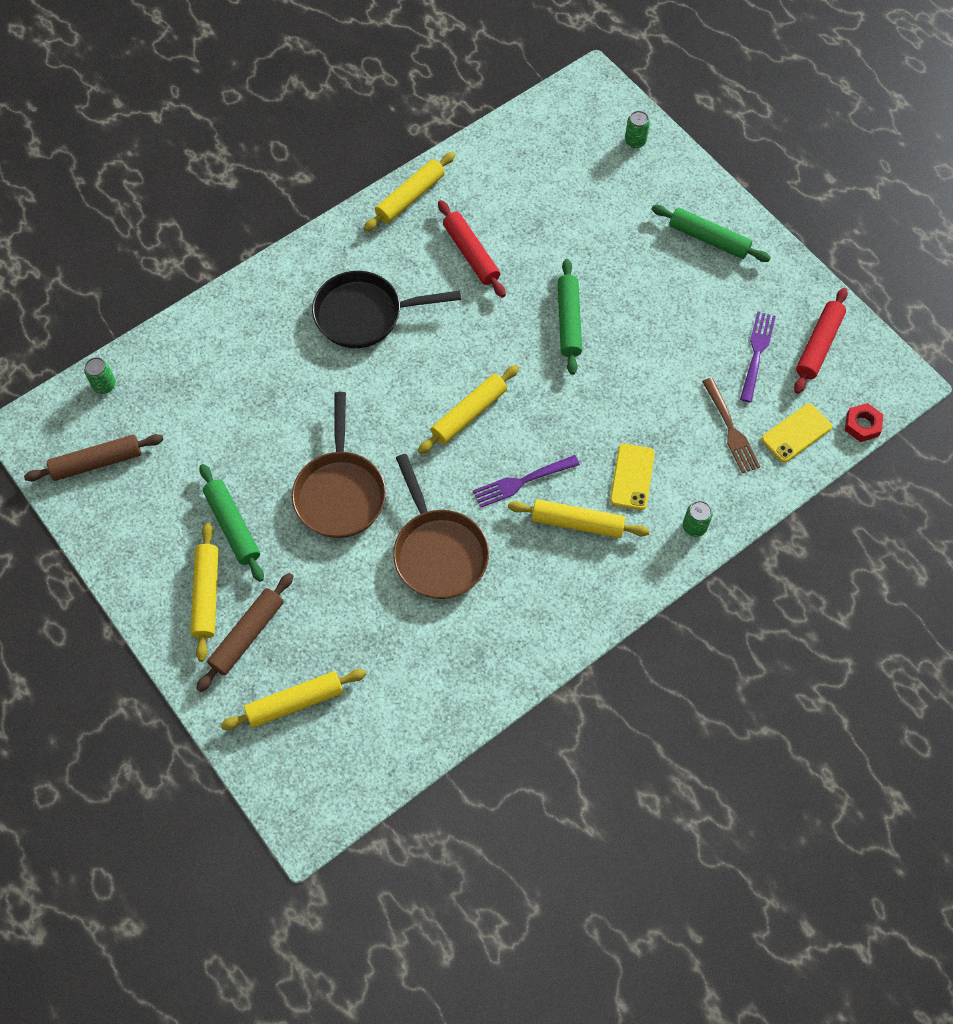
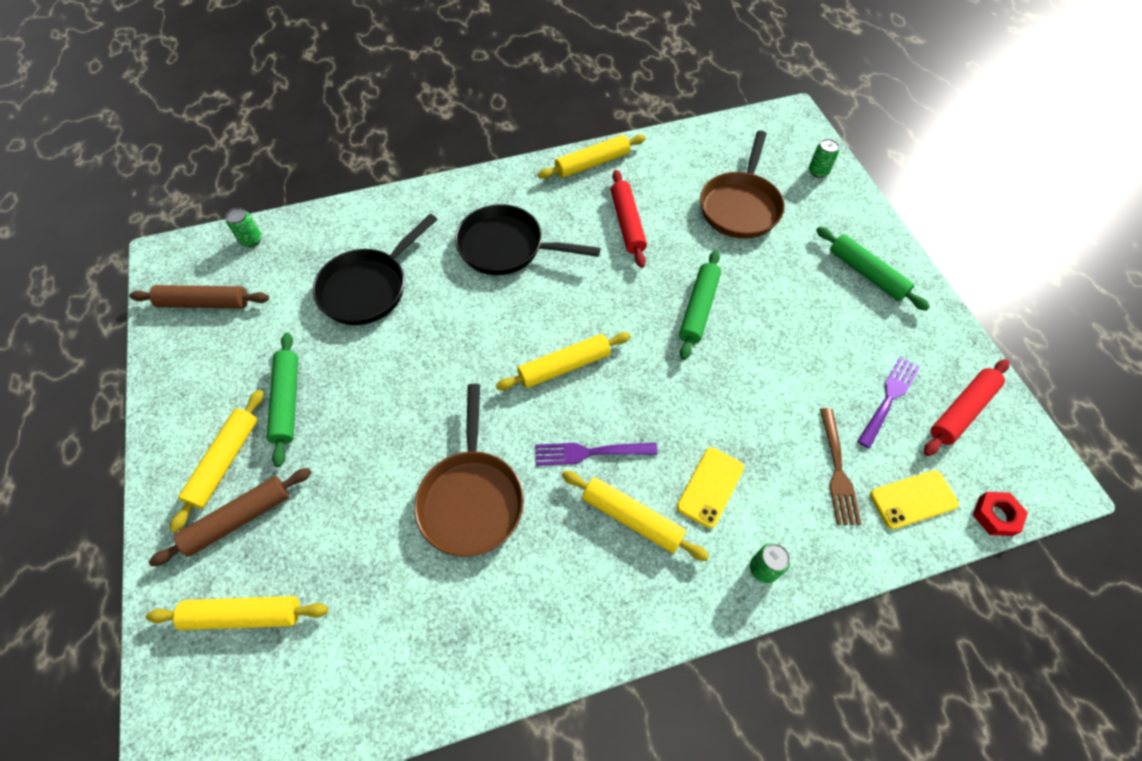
camera: 20 degrees right, 5 degrees down
brown pan [292,392,386,538] -> brown pan moved to [700,130,785,239]
none -> black pan [312,214,437,325]

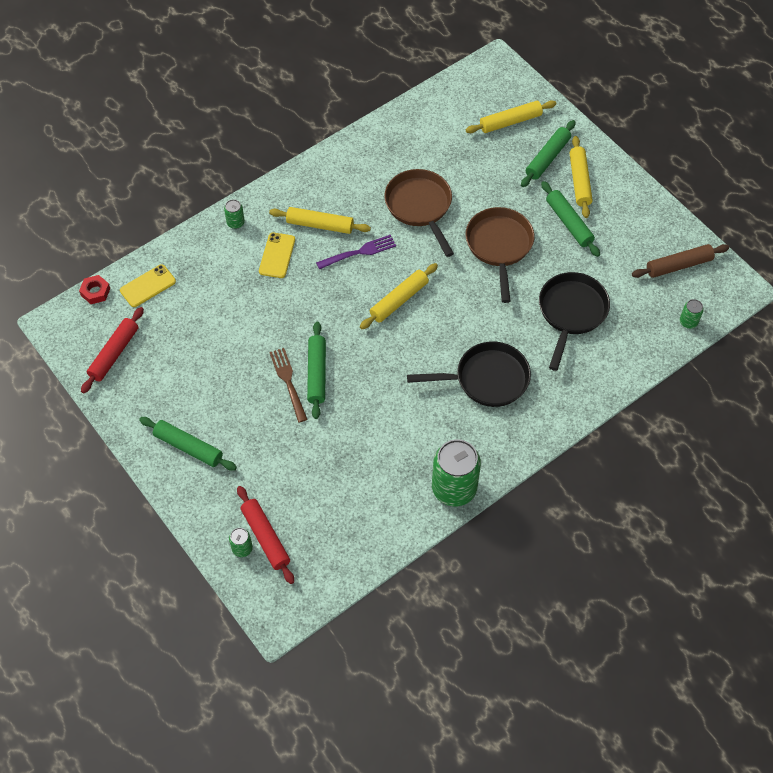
camera: 160 degrees right, 0 degrees up
brown rolling pin [149,468,312,566] -> green rolling pin [521,120,576,187]
yellow rolling pin [538,134,646,179] -> green can [432,439,481,506]
red rolling pin [611,170,647,268] -> red rolling pin moved to [237,486,294,584]
brown pan [700,130,785,239] -> brown pan moved to [465,207,534,303]
brown fork [820,408,861,525] -> brown fork moved to [269,348,308,422]
purple fork [857,357,920,449] -> none

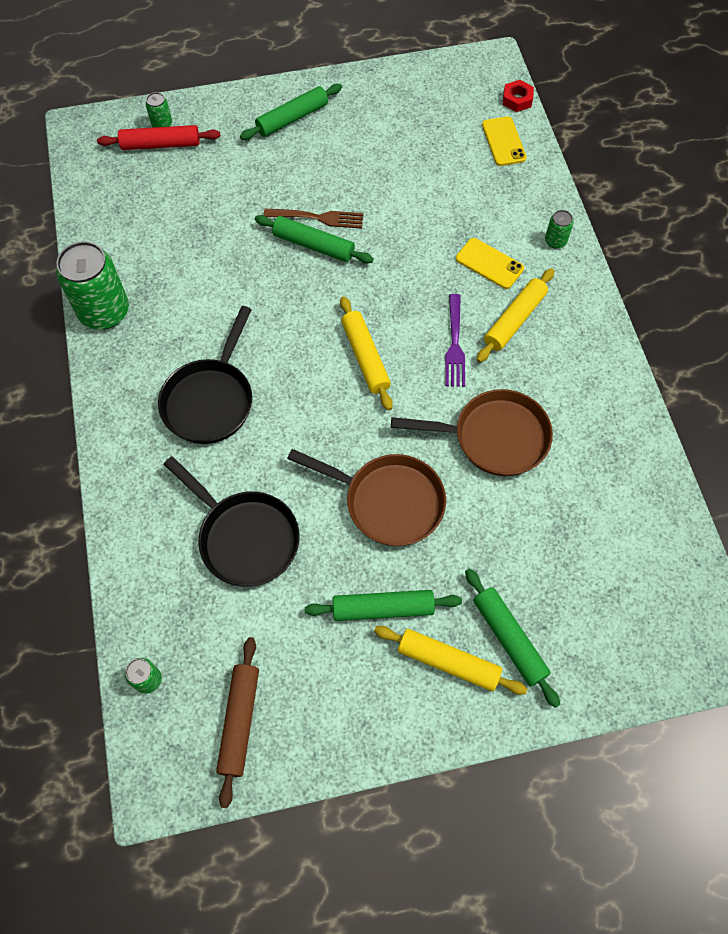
camera: 115 degrees right, 5 degrees up
red rolling pin [81,307,144,393] -> none
yellow rolling pin [466,100,556,133] -> none

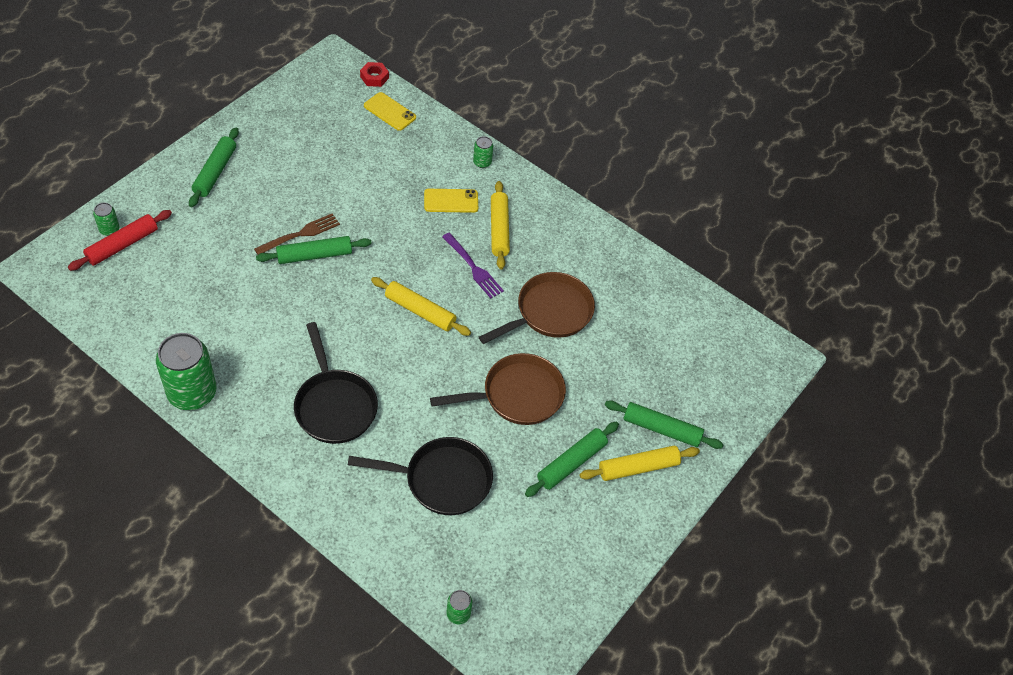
camera: 45 degrees left, 10 degrees down
brown rolling pin [216,637,259,808] -> none

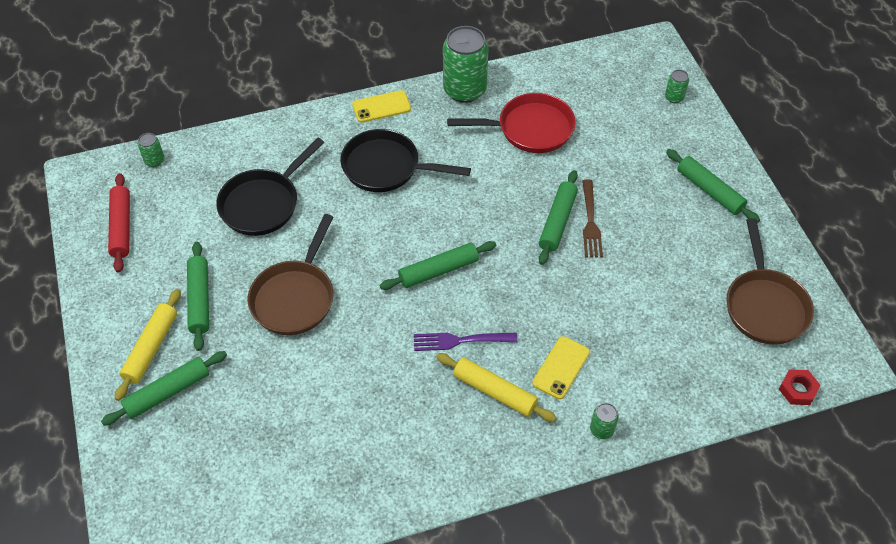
camera: 130 degrees right, 0 degrees up
red rolling pin [68,210,172,271] -> red rolling pin moved to [108,173,130,273]
yellow phone [364,92,416,131] -> yellow phone moved to [352,90,411,123]
yellow rolling pin [371,277,471,336] -> green rolling pin [379,241,496,290]
brown pan [479,272,595,344] -> brown pan moved to [726,218,814,345]
none -> red pan [447,93,576,153]

